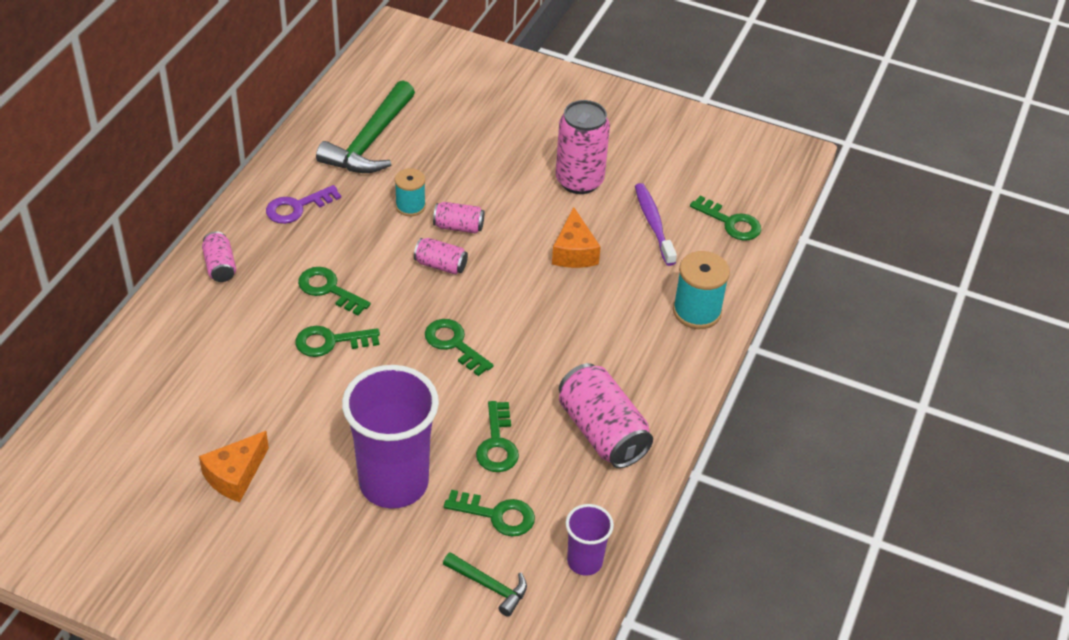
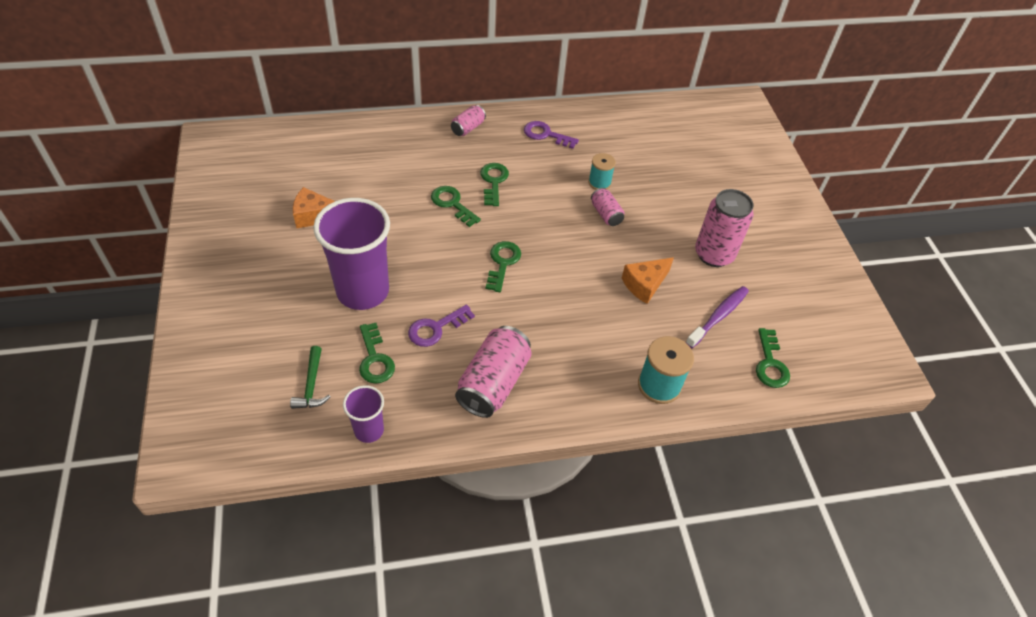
camera: 55 degrees right, 5 degrees up
green hammer [316,80,415,173] -> none
pink can [414,238,468,275] -> none
green key [476,401,519,472] -> purple key [408,304,475,347]

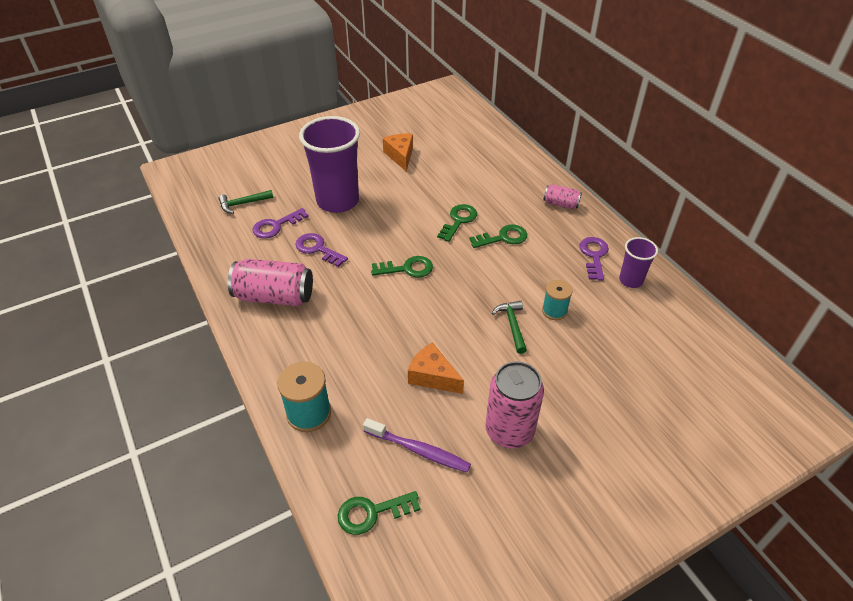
camera: 75 degrees right, 5 degrees down
purple cup [343,385,384,443] -> purple cup moved to [619,237,658,288]
green key [359,323,395,384] -> purple key [253,208,309,238]
pink can [591,188,624,226] -> green hammer [492,301,527,354]

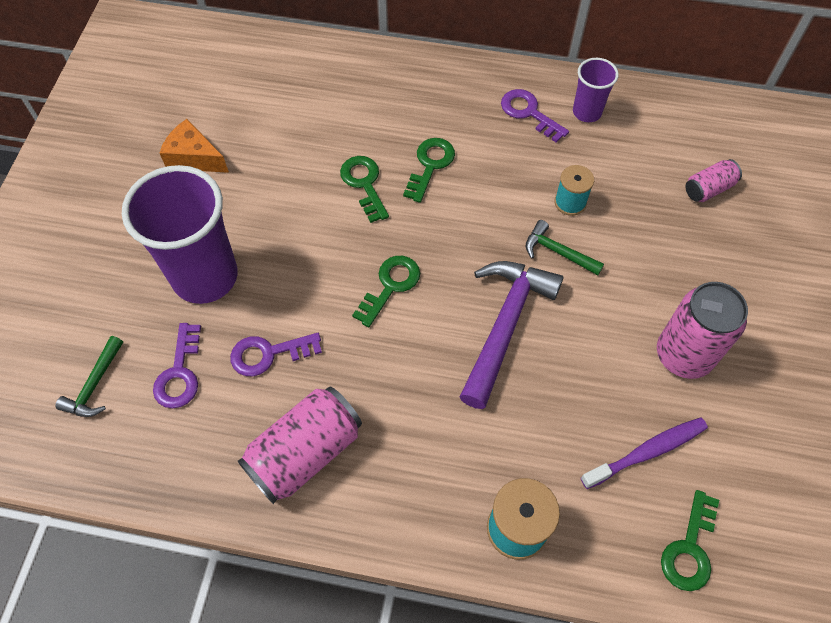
camera: 50 degrees left, 15 degrees up
orange cheese [408,342,464,394] -> none
pink can [543,184,582,209] -> pink can moved to [686,159,742,202]
none -> purple hammer [460,261,564,409]

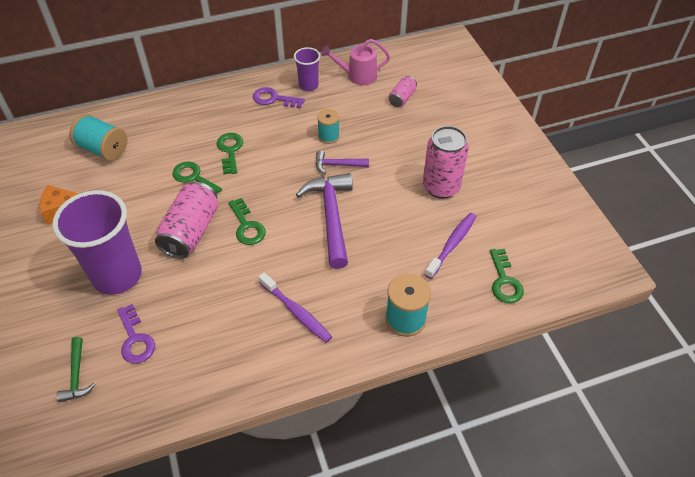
camera: 30 degrees left, 10 degrees down
purple key [230,333,322,376] -> none
pink can [238,386,362,504] -> pink can moved to [155,182,219,259]
green key [352,256,420,327] -> green key turned 150 degrees clockwise [228,198,266,245]
green hammer [526,220,604,275] -> purple hammer [316,150,369,174]
none -> turquoise spool [69,114,127,161]
none -> purple toothbrush [259,272,332,343]
none -> pink watering can [321,39,390,85]

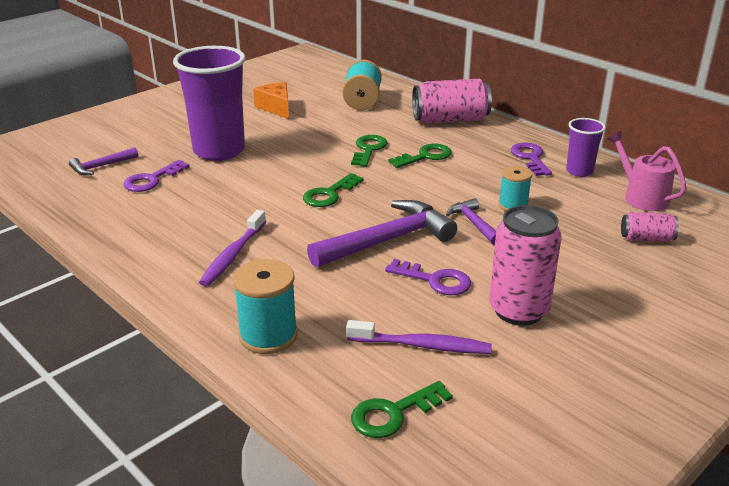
camera: 65 degrees right, 20 degrees down
green hammer [56,337,96,402] -> purple hammer [69,147,138,175]
pink can [155,182,219,259] -> pink can moved to [412,79,492,123]
none -> purple key [385,259,471,295]

